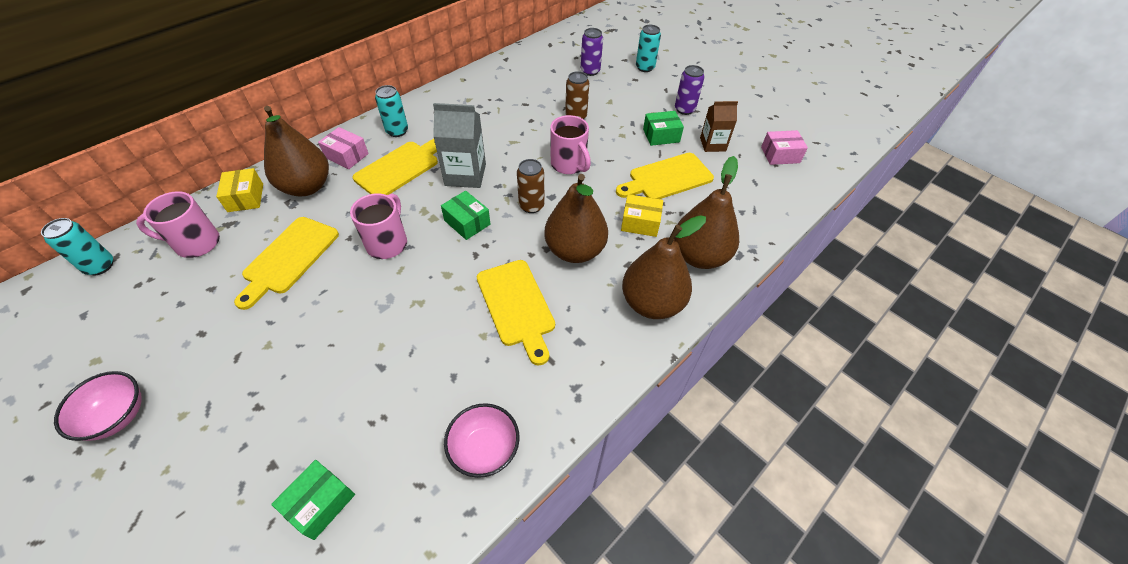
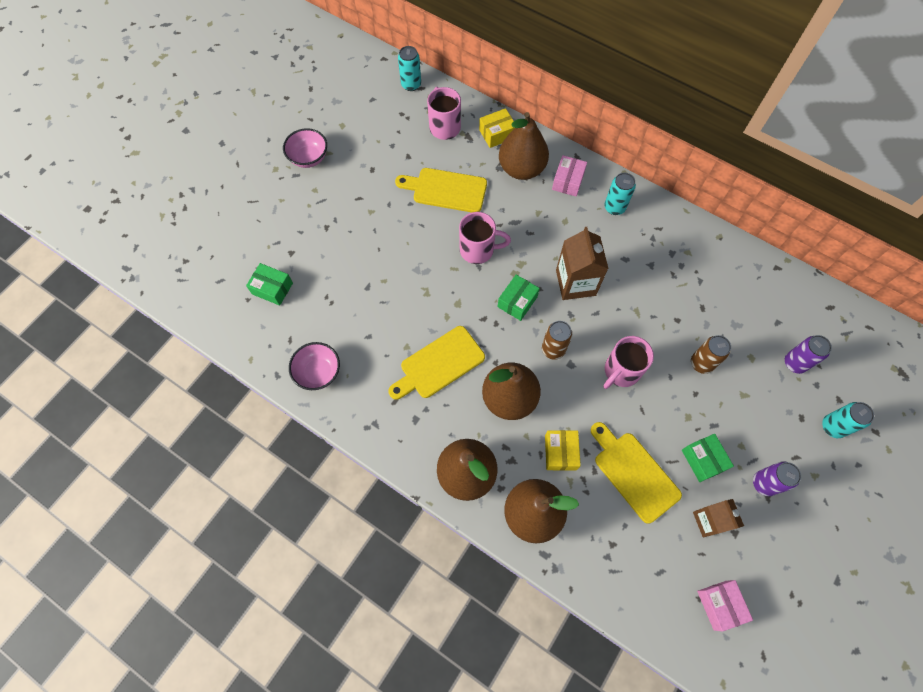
camera: 80 degrees right, 15 degrees up
yellow cutting board [353,139,438,195] -> none
grey carton [433,103,486,188] -> brown carton [556,227,609,300]

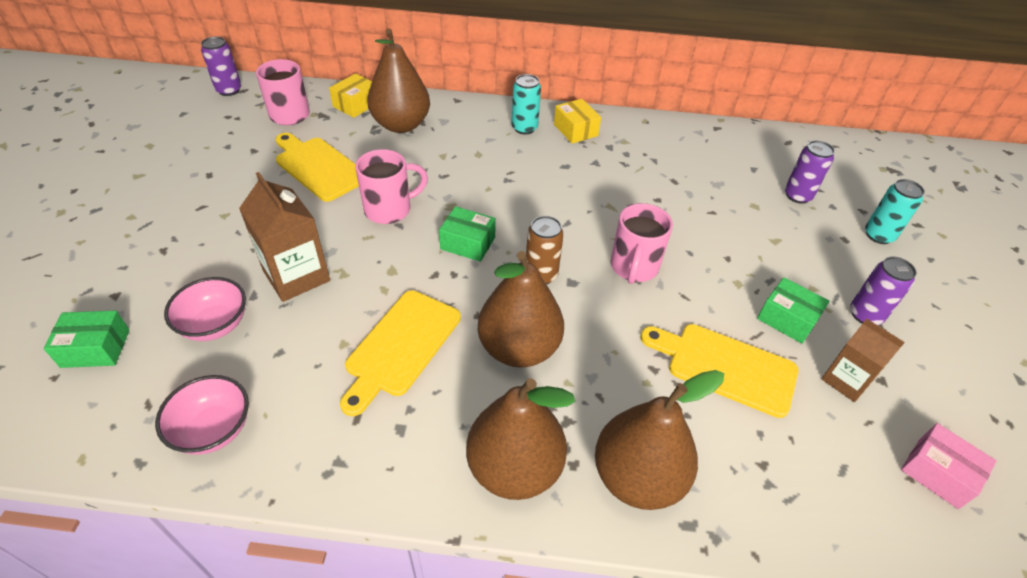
camera: 30 degrees left, 20 degrees down
pink bowl [283,128,327,168] -> pink bowl moved to [164,277,246,341]
yellow cutting board [395,168,487,212] -> yellow cutting board turned 60 degrees clockwise [276,133,359,202]
turquoise can [398,46,421,91] -> purple can [201,37,241,96]
green box [498,275,540,321] -> green box turned 75 degrees counterclockwise [439,206,496,262]
yellow box [545,430,581,471] -> yellow box moved to [554,99,601,144]
pink box [552,155,587,197] -> none
brown carton [556,227,609,300] -> brown carton moved to [239,172,330,302]
brown can [691,335,731,374] -> none

